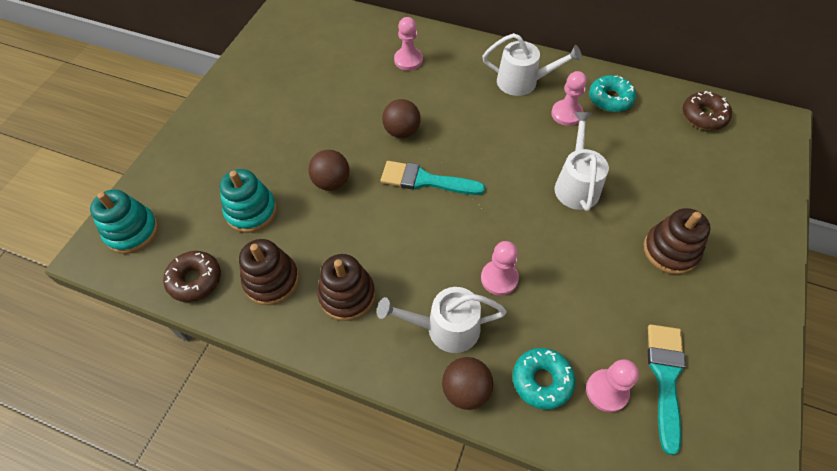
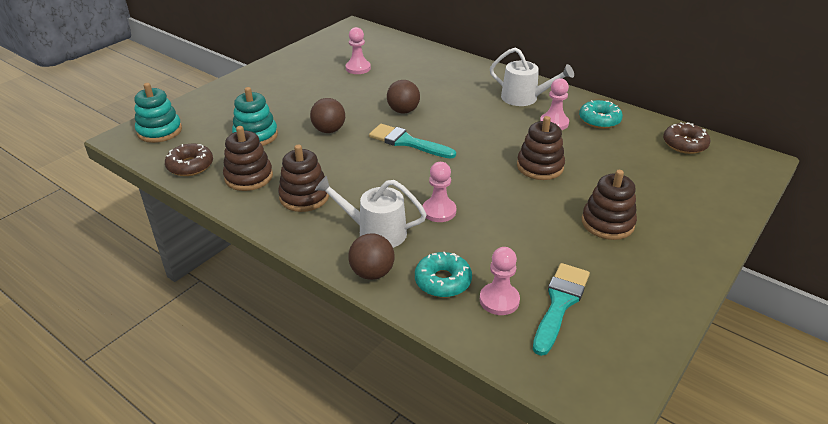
camera: 15 degrees right, 20 degrees down
pink pawn [394,17,423,71] -> pink pawn moved to [346,27,371,74]
white watering can [555,112,609,211] -> brown stacking toy [517,116,565,180]

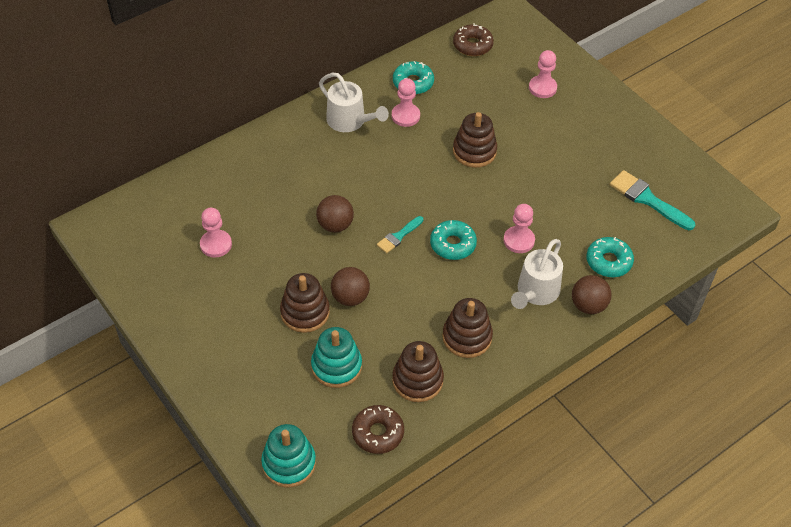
camera: 75 degrees left, 15 degrees up
turquoise brush [369,124,456,159] -> turquoise brush [377,216,423,253], size x0.60
pink pawn [480,247,520,315] -> pink pawn moved to [529,50,557,98]
white watering can [490,48,574,106] -> white watering can turned 90 degrees clockwise [319,73,389,132]
brown stacking toy [582,170,637,240] -> brown stacking toy moved to [280,273,330,333]
none -> turquoise donut [430,220,477,260]

